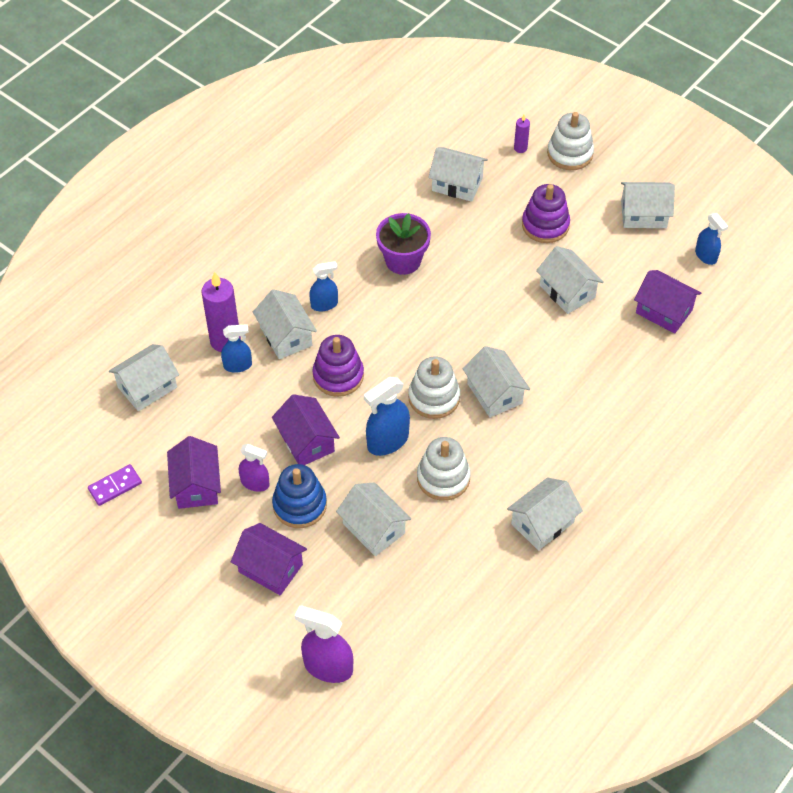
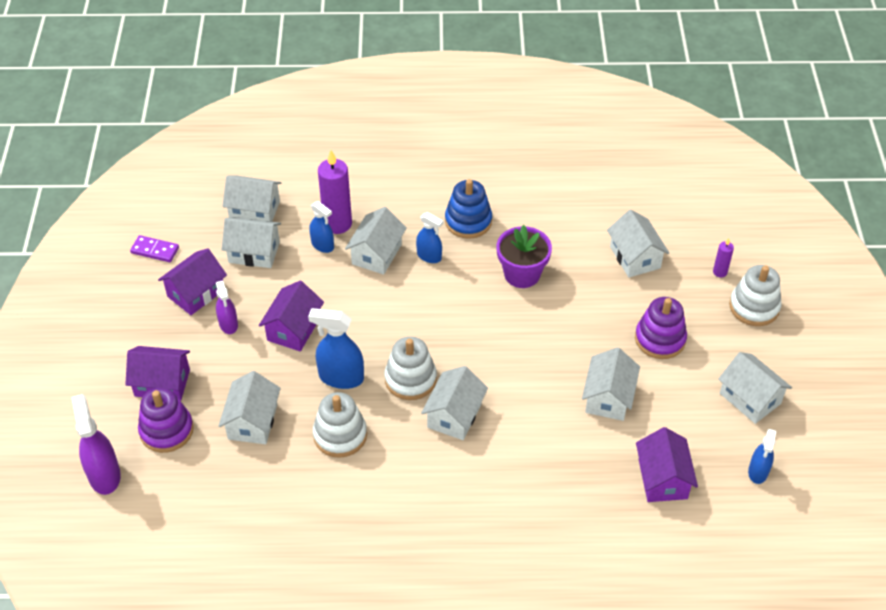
camera: 50 degrees right, 5 degrees down
purple house [231,523,307,595] -> purple house turned 75 degrees counterclockwise [125,346,190,401]
blue stacking toy [272,464,327,528] -> blue stacking toy moved to [445,179,492,239]
purple stacking toy [312,335,364,397] -> purple stacking toy moved to [138,388,194,453]
white house [507,477,583,551] -> white house moved to [222,217,281,268]

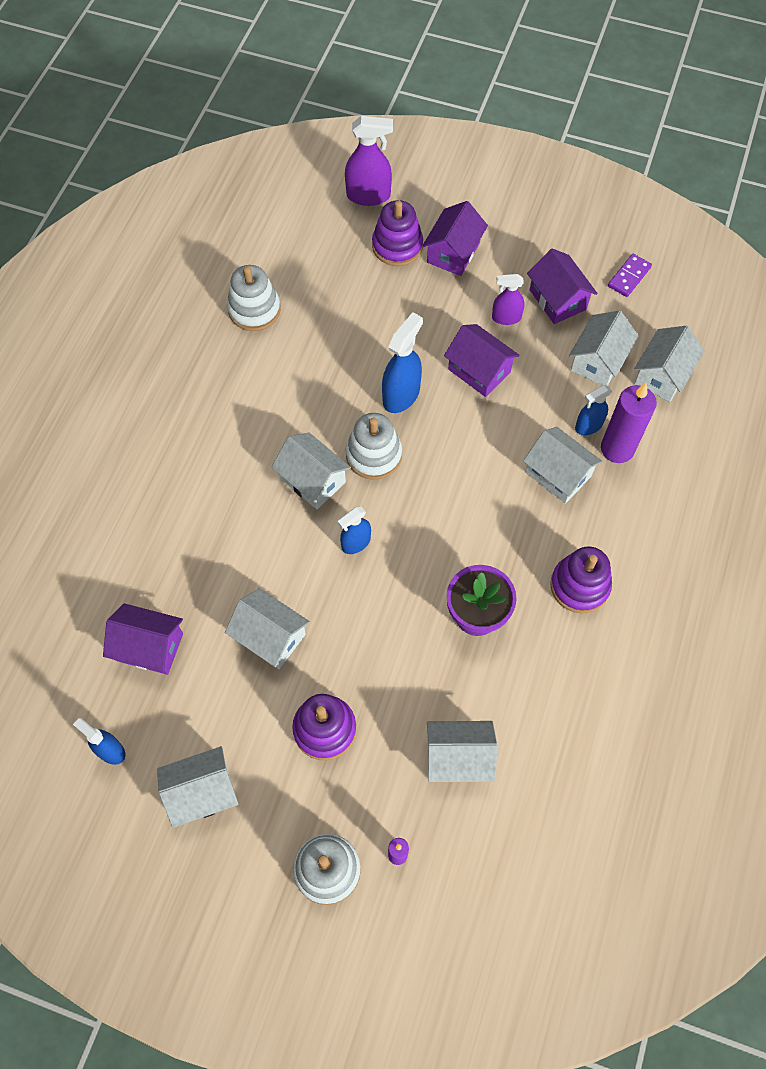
camera: 110 degrees right, 15 degrees up
white house [219,371,281,444] -> none
white stacking toy [313,392,367,458] -> white stacking toy moved to [227,265,281,331]
blue spray bottle [416,212,443,263] -> blue spray bottle moved to [338,507,371,554]
blue stacking toy [445,179,492,239] -> purple stacking toy [550,546,612,614]

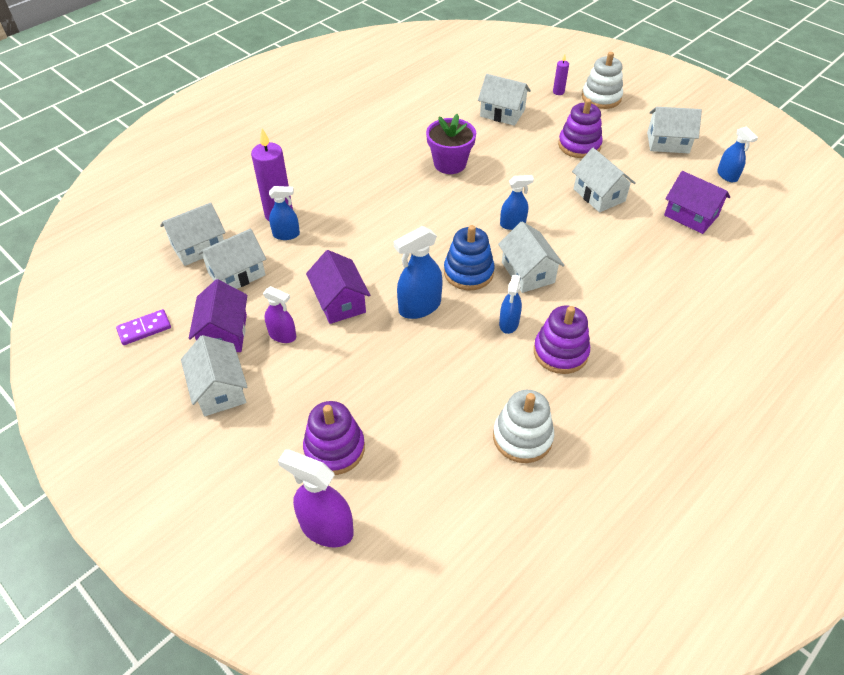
camera: 155 degrees left, 15 degrees down
white stacking toy [346,413,402,480] -> blue stacking toy [444,225,495,290]
purple house [422,201,488,276] -> none
white house [523,427,603,504] -> white house moved to [181,335,247,416]
purple stacking toy [550,546,612,614] -> purple stacking toy moved to [534,306,590,374]
none -> blue spray bottle [499,275,522,334]

